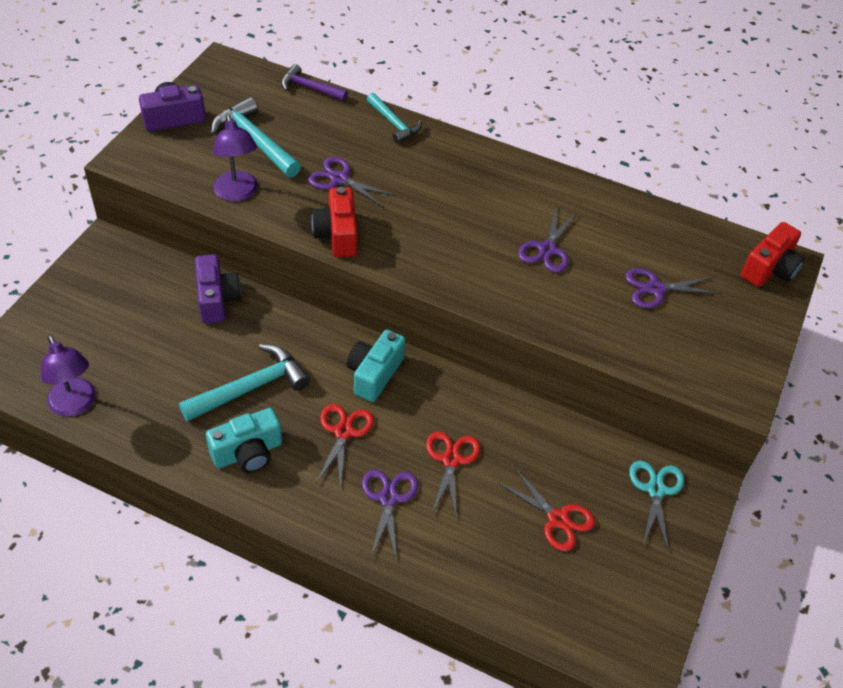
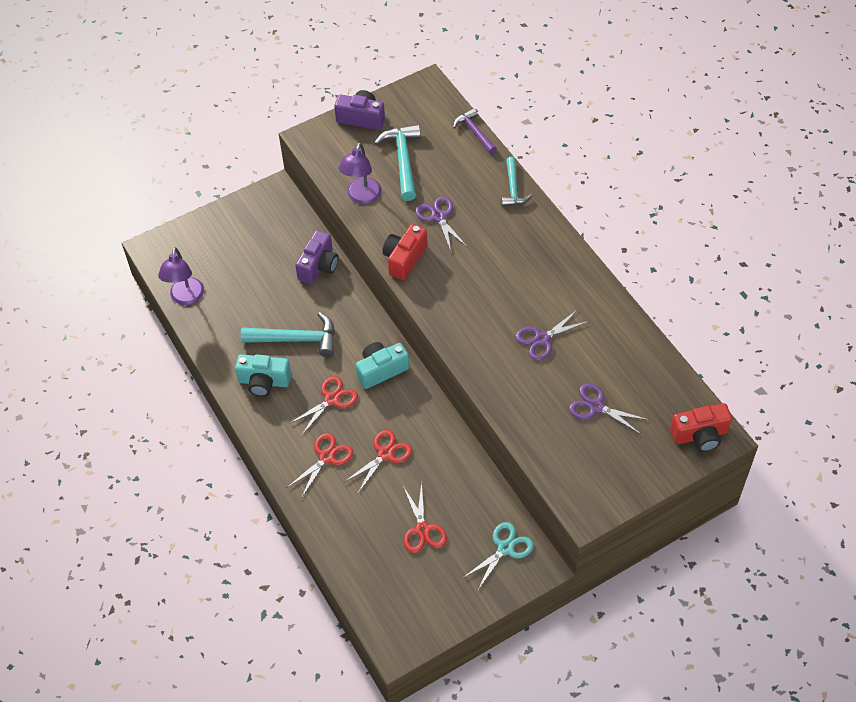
camera: 40 degrees right, 5 degrees up
purple scissors [362,469,418,561] -> red scissors [286,433,353,498]

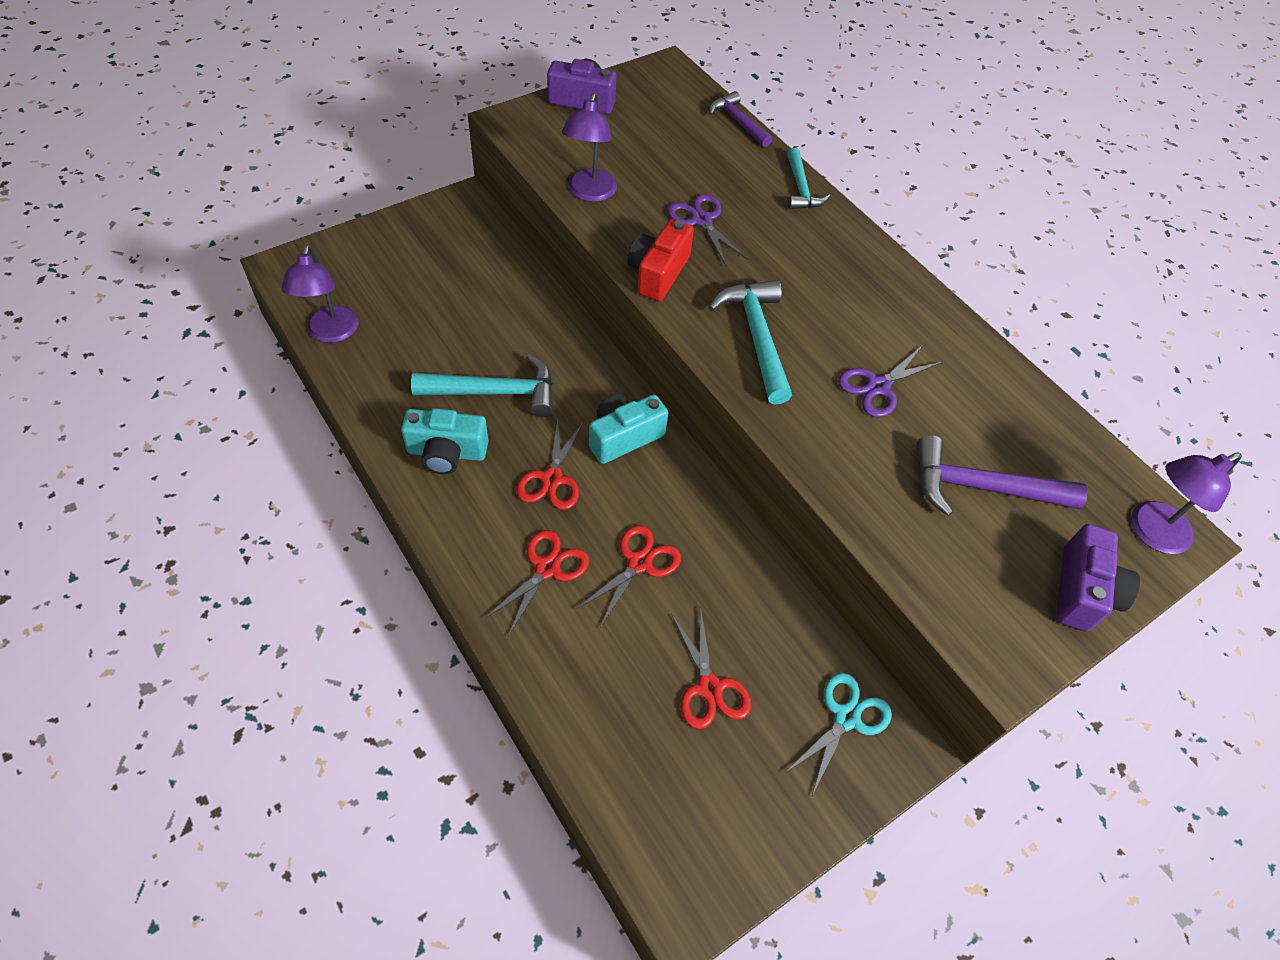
camera: 10 degrees left, 0 degrees up
red scissors [289,376,358,436] -> red scissors turned 150 degrees clockwise [516,418,584,510]
purple camera [295,230,338,284] -> purple camera moved to [1056,524,1140,632]
turquoise hammer [374,124,421,201] -> turquoise hammer moved to [708,280,792,405]
purple scissors [569,383,649,434] -> purple hammer [917,435,1088,516]
red camera [670,403,732,452] -> purple lamp [1131,452,1242,554]

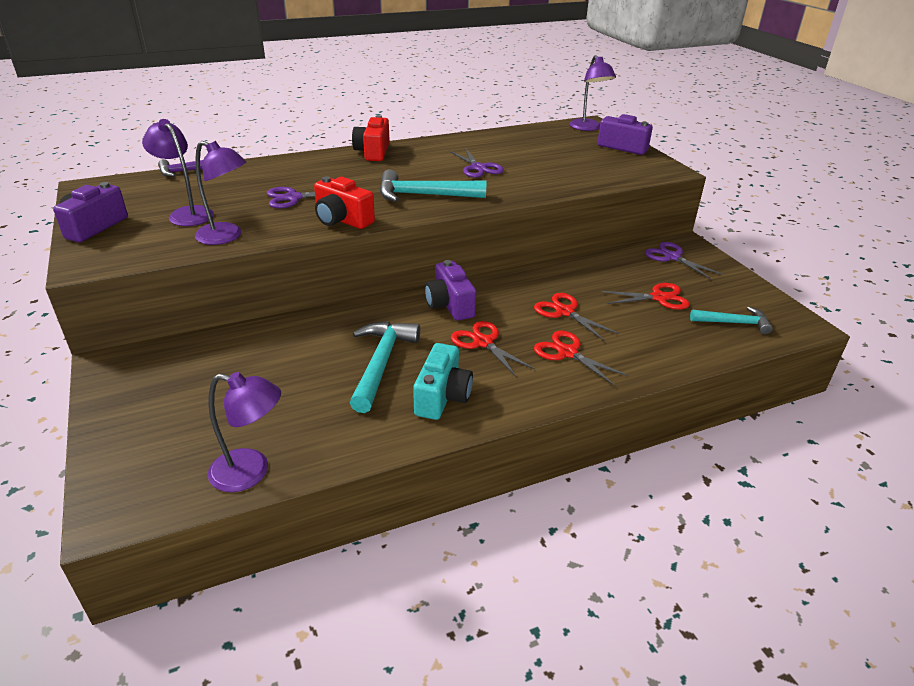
camera: 75 degrees left, 20 degrees down
red scissors [516,418,584,510] -> red scissors turned 150 degrees counterclockwise [451,321,535,378]
turquoise camera [589,394,668,464] -> purple camera [425,260,476,321]
turquoise scissors [786,673,892,795] -> purple scissors [645,242,723,280]
turquoise hammer [787,148,831,209] -> turquoise hammer moved to [690,307,773,334]
purple hammer [917,435,1088,516] -> none
none -> purple lamp [142,119,214,226]
none -> red camera [352,115,390,161]

